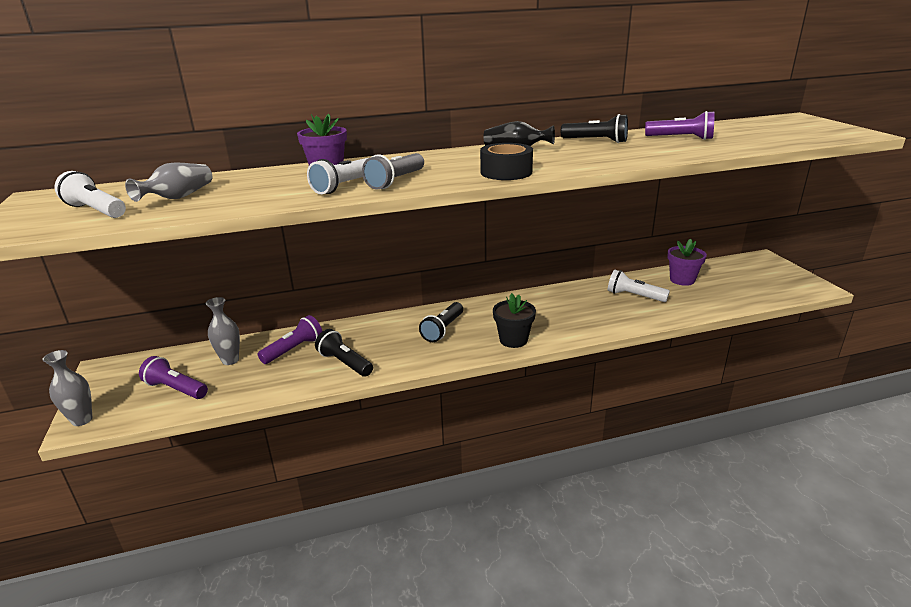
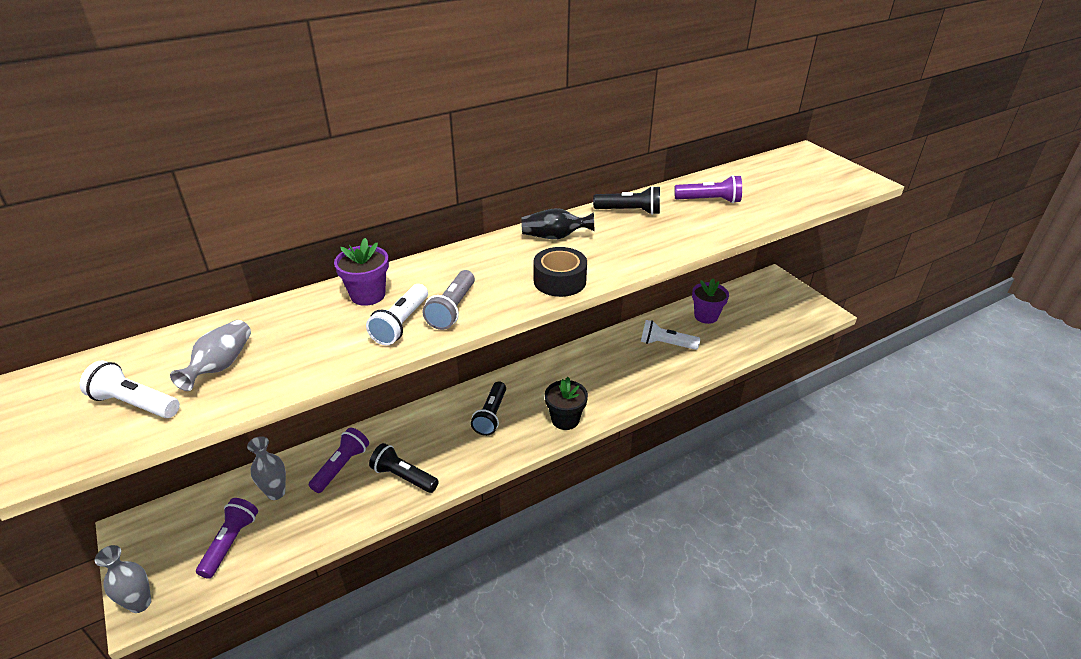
camera: 15 degrees left, 10 degrees up
purple flashlight [139,356,208,399] -> purple flashlight turned 90 degrees clockwise [196,498,258,579]

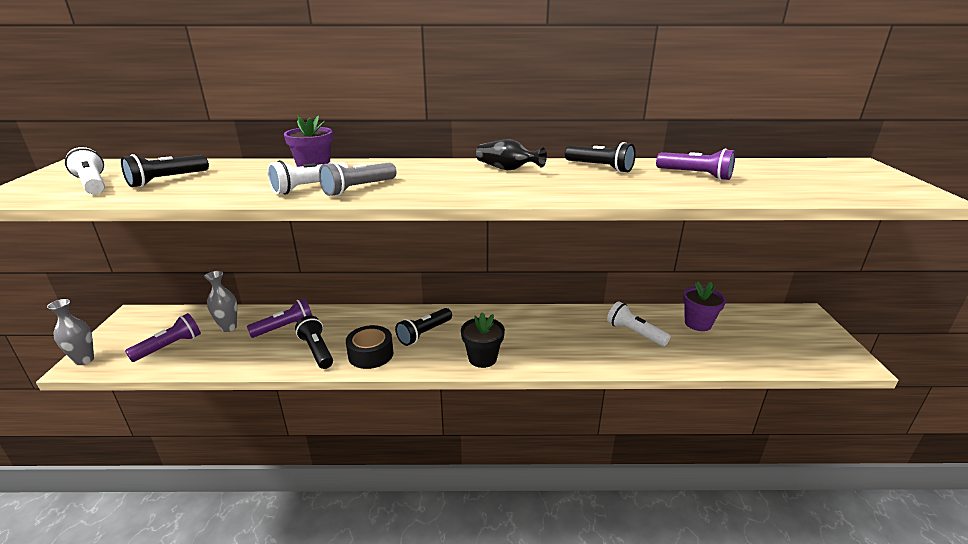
camera: 30 degrees right, 10 degrees down
grey vase [170,320,251,391] -> black flashlight [121,154,209,187]
black tape [533,247,587,297] -> black tape moved to [346,325,393,369]

